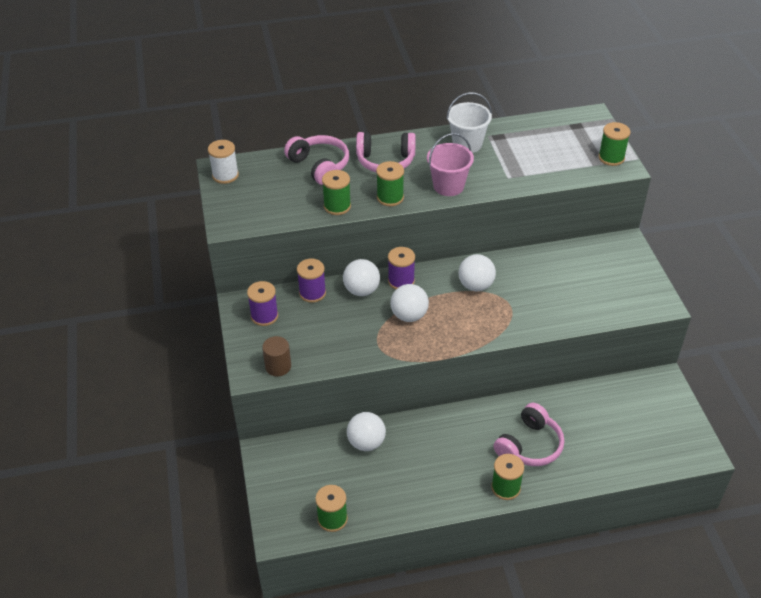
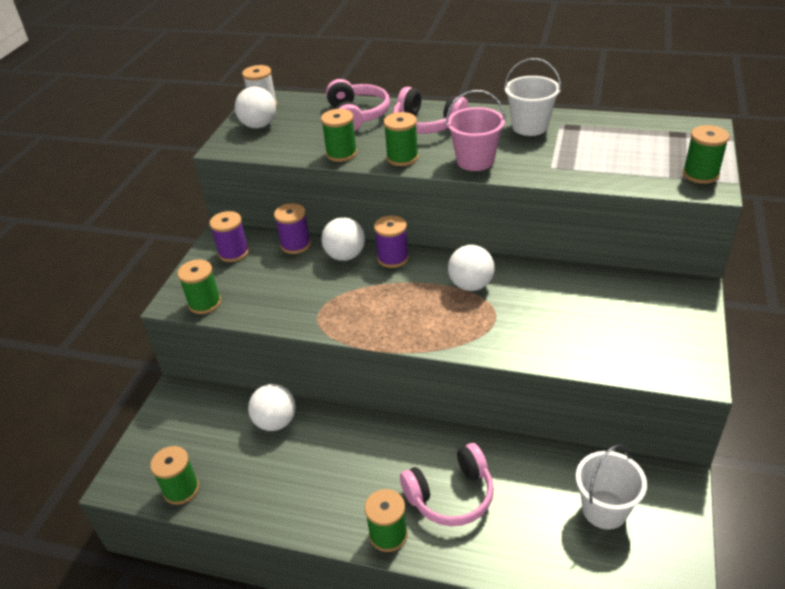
camera: 30 degrees right, 5 degrees down
brown cylinder [262,336,291,377] -> green spool [177,259,221,314]
white ball [390,284,429,322] -> white ball moved to [235,87,276,128]
none -> white bucket [576,445,647,529]

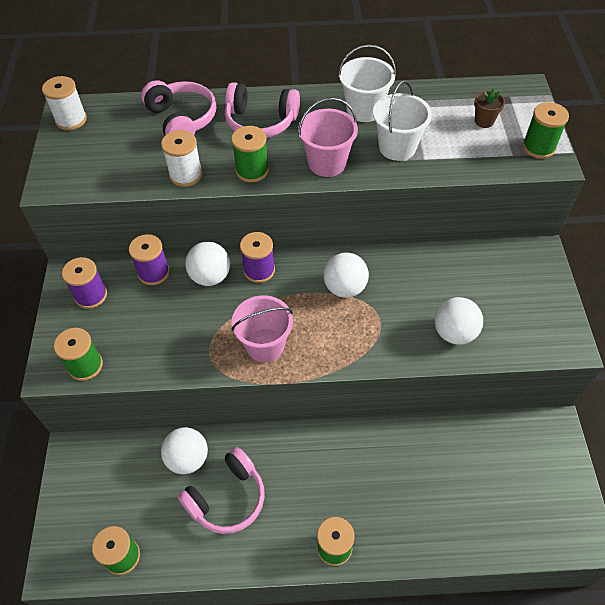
camera: 20 degrees left, 15 degrees up
white ball [235,87,276,128] -> white ball moved to [435,297,483,345]
green spool [321,109,357,162] -> white spool [161,130,203,187]
pink headphones [400,443,494,526] -> pink headphones moved to [177,447,265,534]
white bucket [576,445,647,529] -> white bucket moved to [373,80,432,161]
none -> pink bucket [231,295,293,362]
none -> brown flower pot [474,89,505,128]

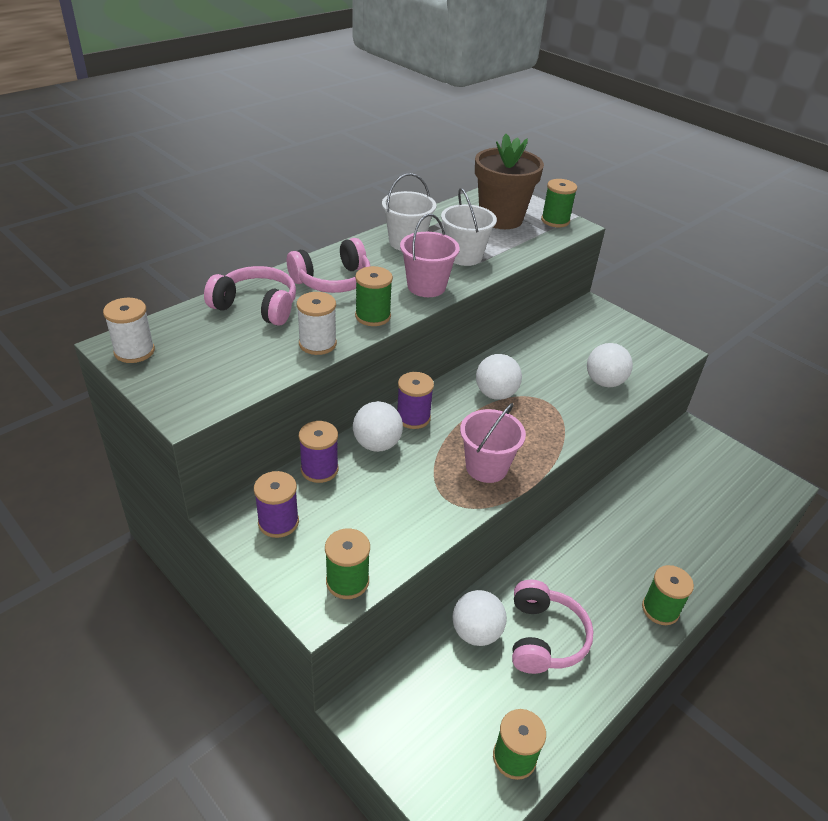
camera: 45 degrees left, 15 degrees down
brown flower pot [474,89,505,128] -> brown flower pot [475,134,544,229], size x2.49

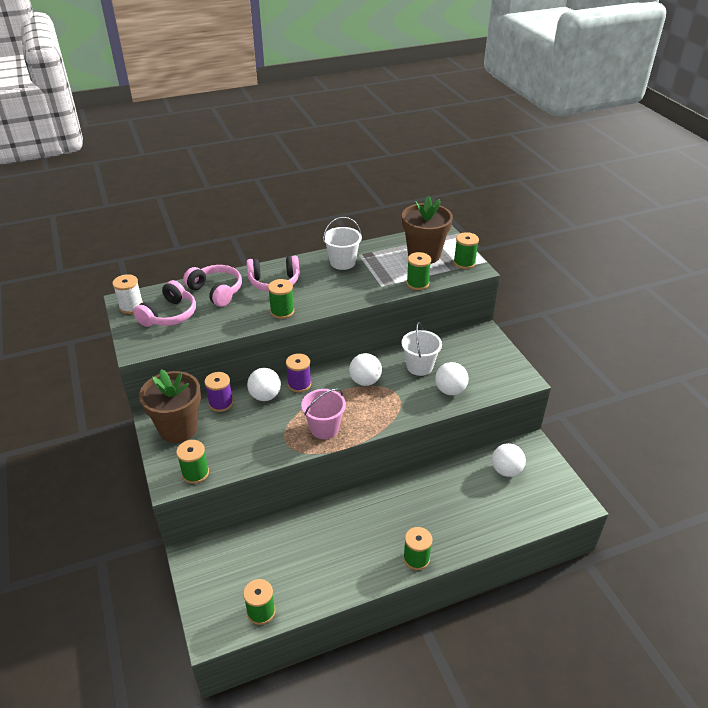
camera: 25 degrees right, 0 degrees up
purple spool [254,471,299,538] -> brown flower pot [139,369,201,443]
white spool [297,292,337,355] -> none
pink bucket [400,214,460,297] -> none
white bucket [441,188,497,266] -> white bucket moved to [402,322,442,376]
white ball [453,590,507,646] -> white ball moved to [492,443,526,477]
pink headphones [512,580,594,674] -> pink headphones moved to [133,280,196,327]
none -> green spool [406,252,431,290]

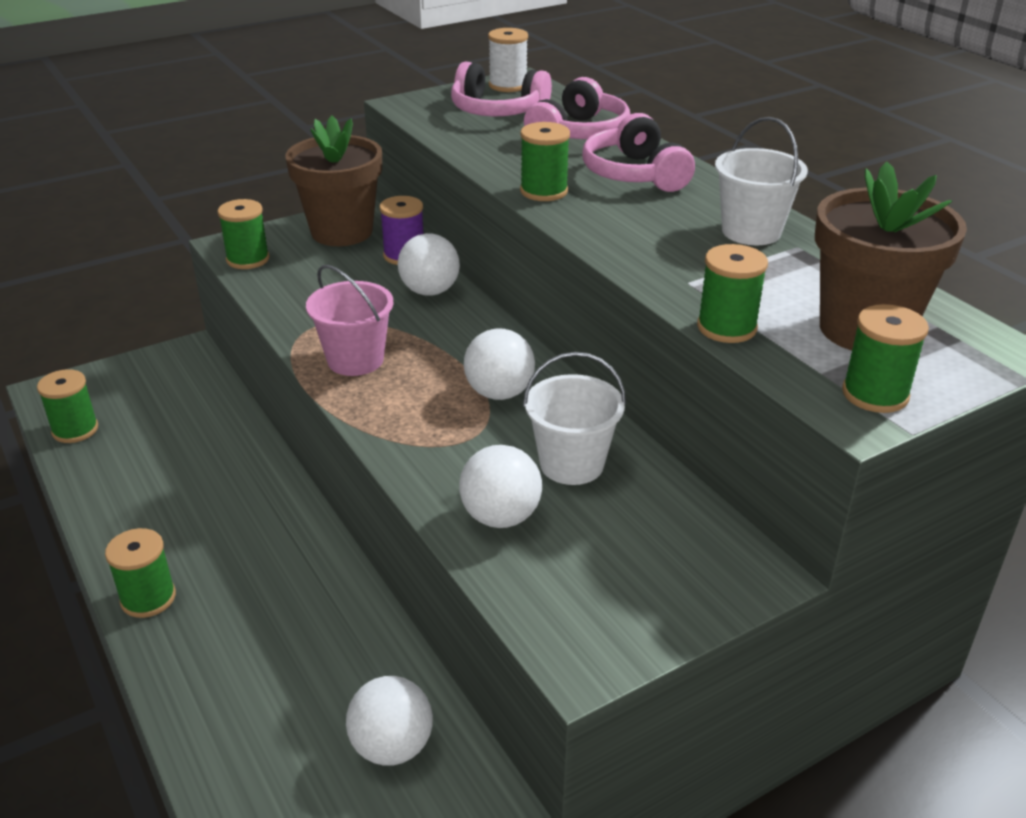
camera: 80 degrees right, 5 degrees down
purple spool [286,353,311,392] -> none

